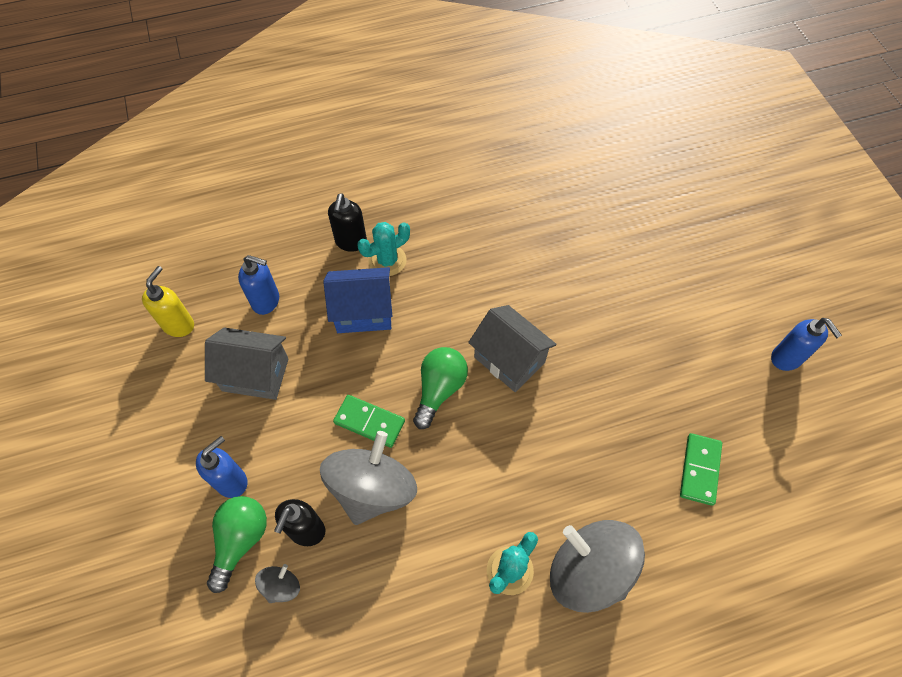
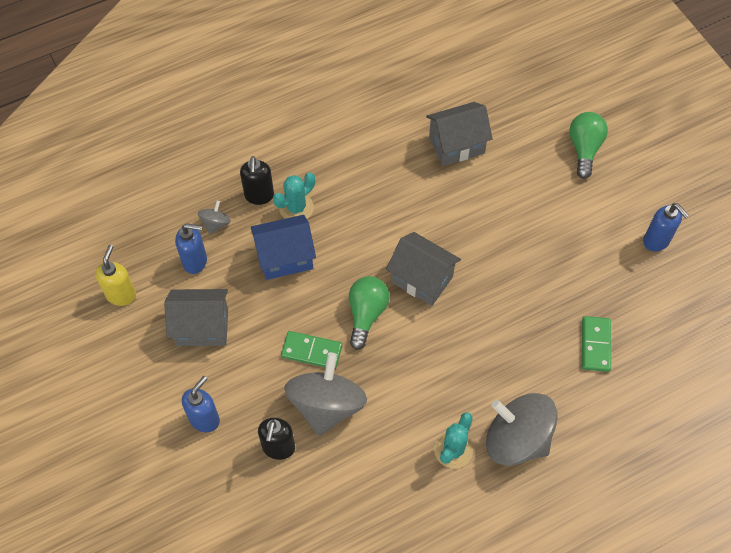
camera: 10 degrees left, 0 degrees up
green light bulb [207,496,267,593] -> green light bulb moved to [569,112,608,179]
grey spinning top [255,564,300,603] -> grey spinning top moved to [198,201,231,234]
none -> grey house [426,102,493,166]

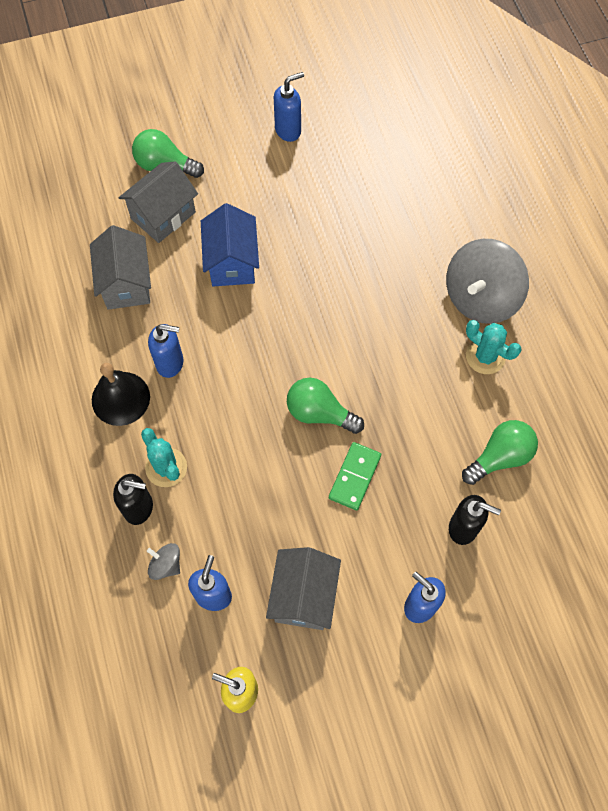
camera: 80 degrees left, 5 degrees up
blue house [251,215,316,280] -> blue house moved to [201,203,259,287]
grey spinning top [284,352,367,436] -> none
grey house [386,232,461,306] -> grey house moved to [119,161,198,243]
green domino [582,316,611,372] -> none
none -> black bell [92,363,150,426]
none -> blue soap dispenser [148,324,183,378]
none -> green light bulb [462,420,538,485]

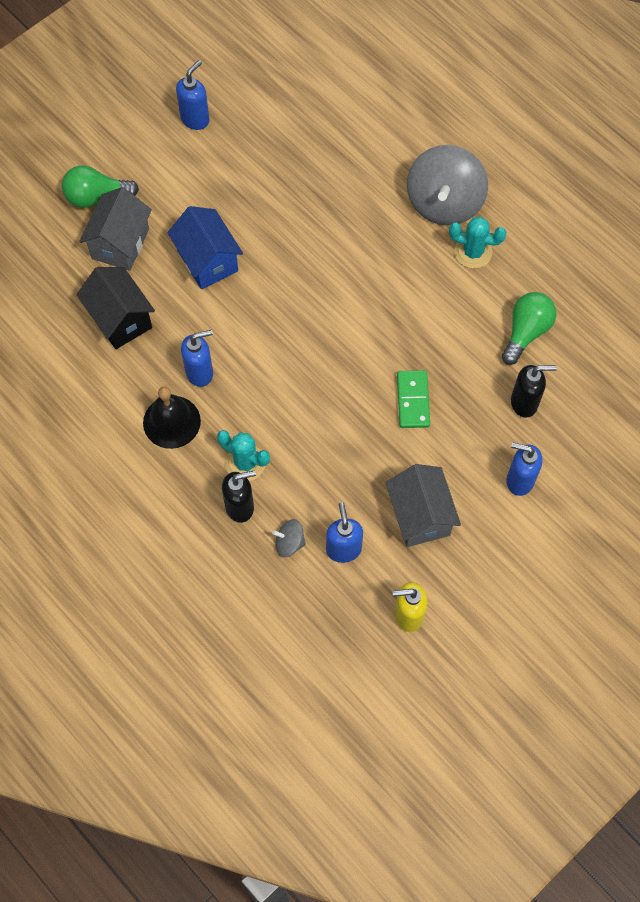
camera: 25 degrees left, 0 degrees up
grey house [90,225,151,310] -> black house [76,267,155,349]
green light bulb [287,378,364,434] -> none

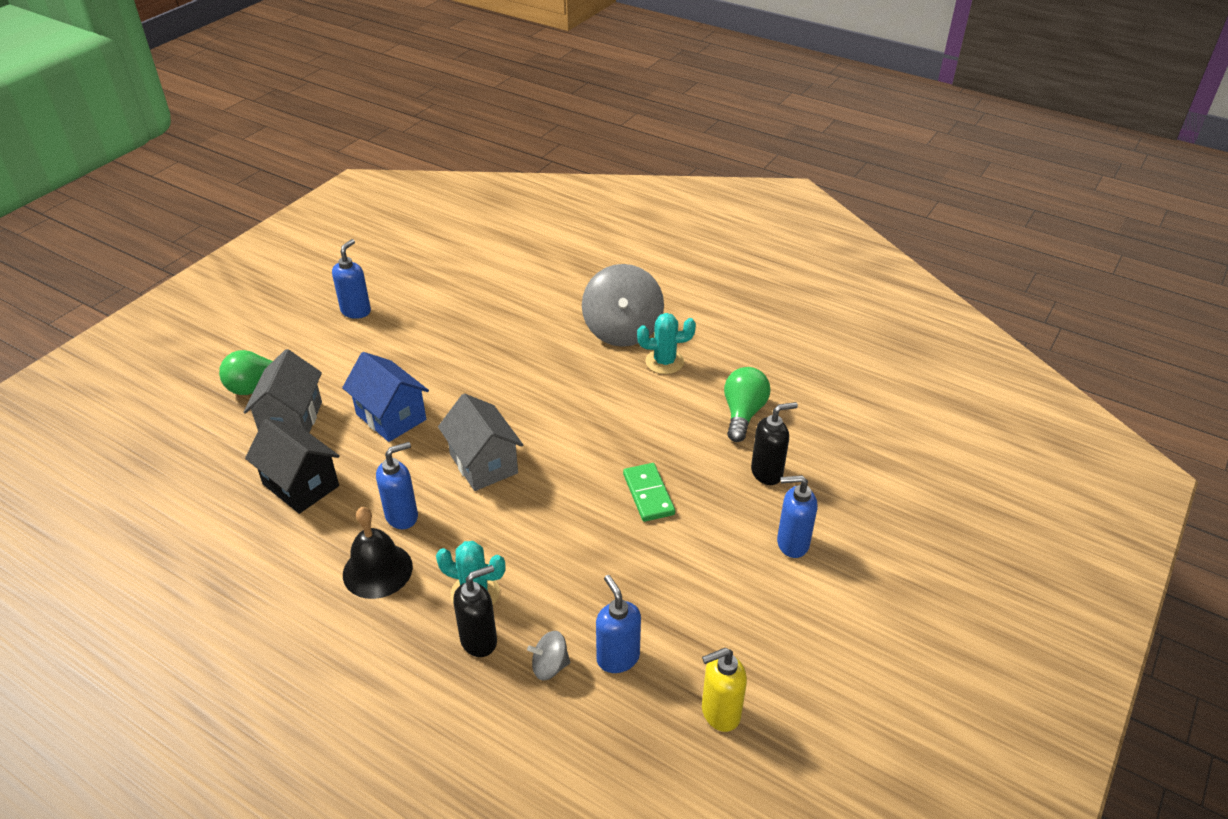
camera: 15 degrees left, 25 degrees down
grey house [385,464,461,547] -> grey house moved to [438,393,523,491]

